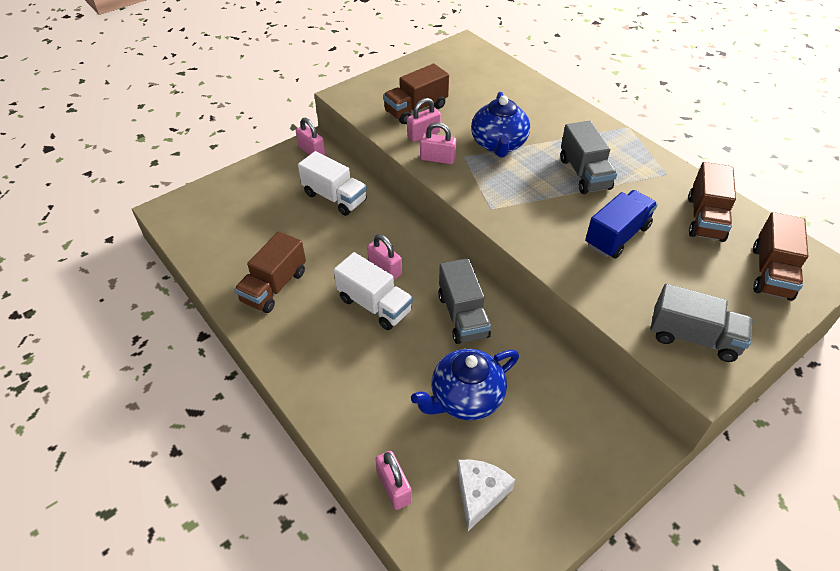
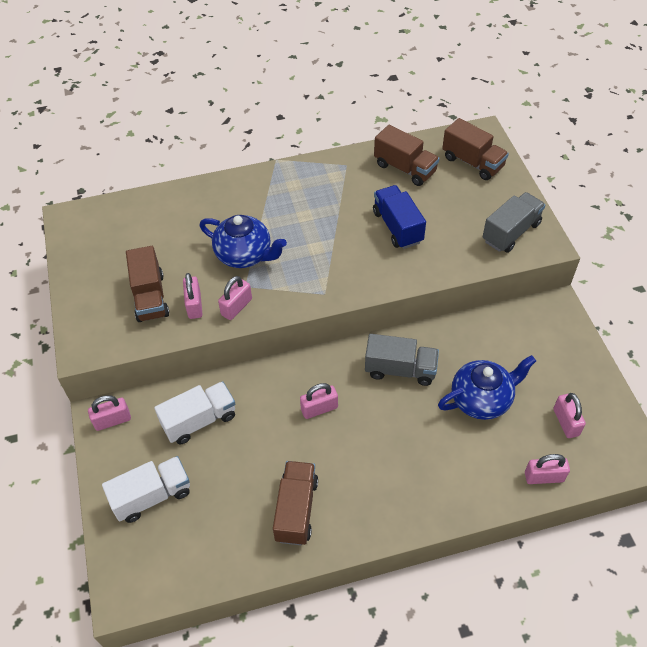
camera: 65 degrees left, 5 degrees up
brown truck [234,231,306,313] -> brown truck turned 135 degrees counterclockwise [273,461,318,545]
white truck [334,252,413,330] -> white truck moved to [102,456,190,523]
blue teapot [411,349,519,420] -> blue teapot turned 105 degrees counterclockwise [438,355,536,420]
white cheese [457,460,515,531] -> pink padlock [553,393,586,438]
grey truck [560,121,617,194] -> none

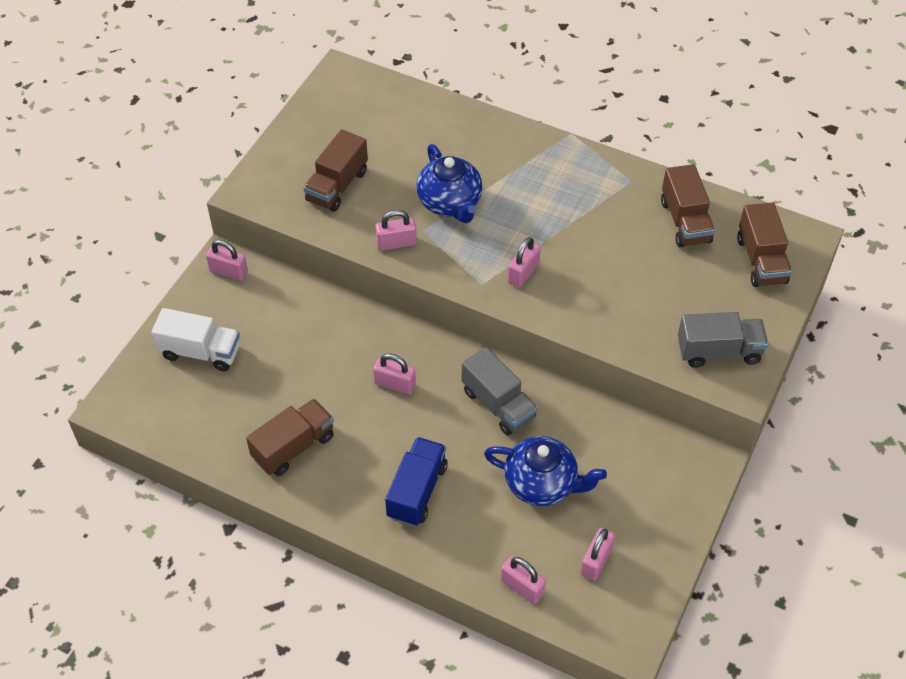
camera: 40 degrees right, 0 degrees up
white truck [154,381,235,445] -> none
pink padlock [183,273,202,319] -> pink padlock moved to [508,237,541,288]
blue truck [373,185,426,249] -> blue truck moved to [385,437,448,526]

